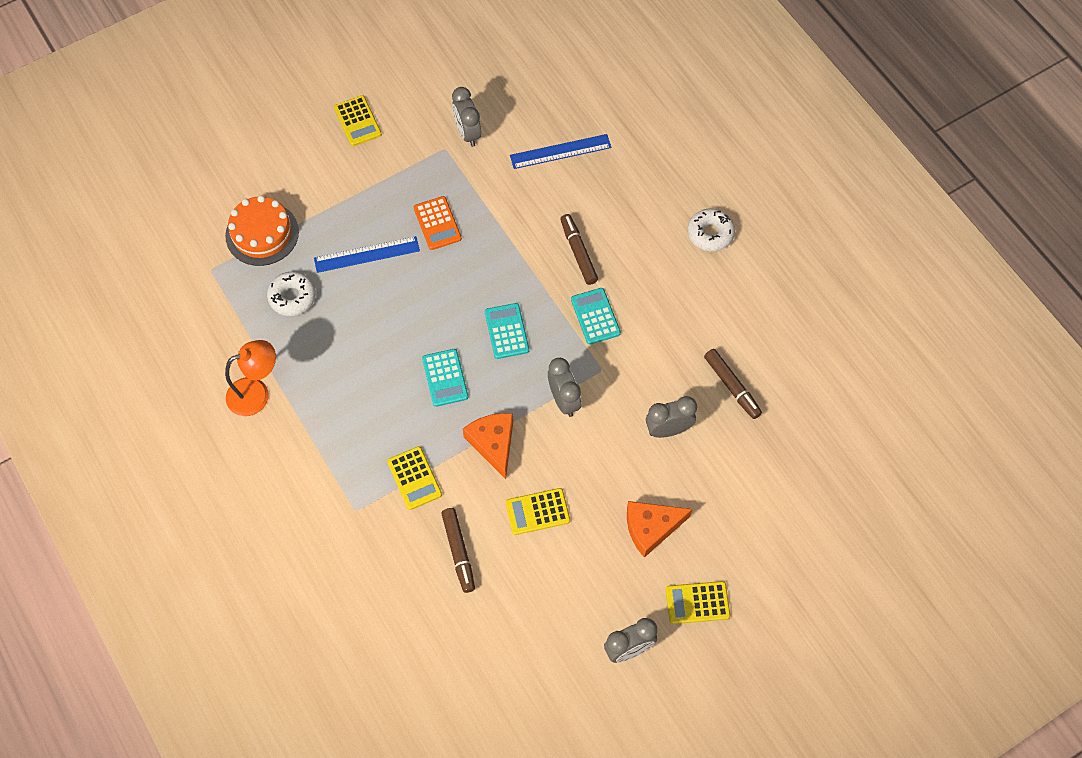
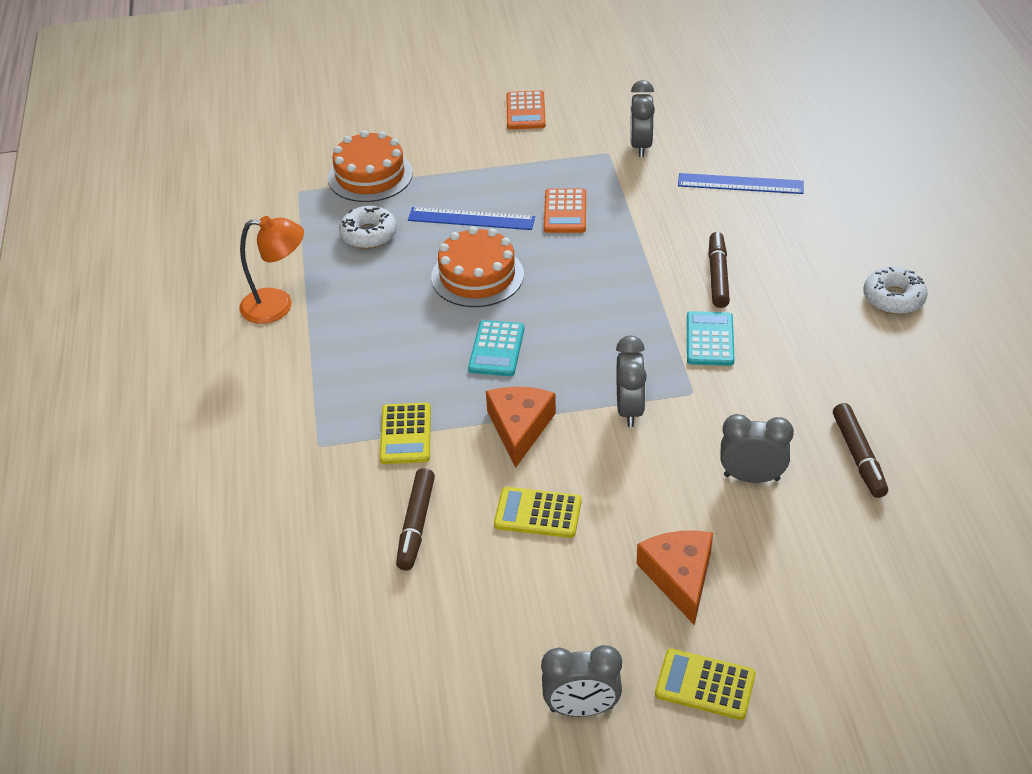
camera: 25 degrees right, 20 degrees down
yellow calculator [334,95,382,146] -> orange calculator [507,91,546,129]
turquoise calculator [485,303,529,359] -> none
orange cheese [627,501,692,558] -> orange cheese turned 75 degrees clockwise [637,531,713,626]
none -> orange cake [431,226,524,307]

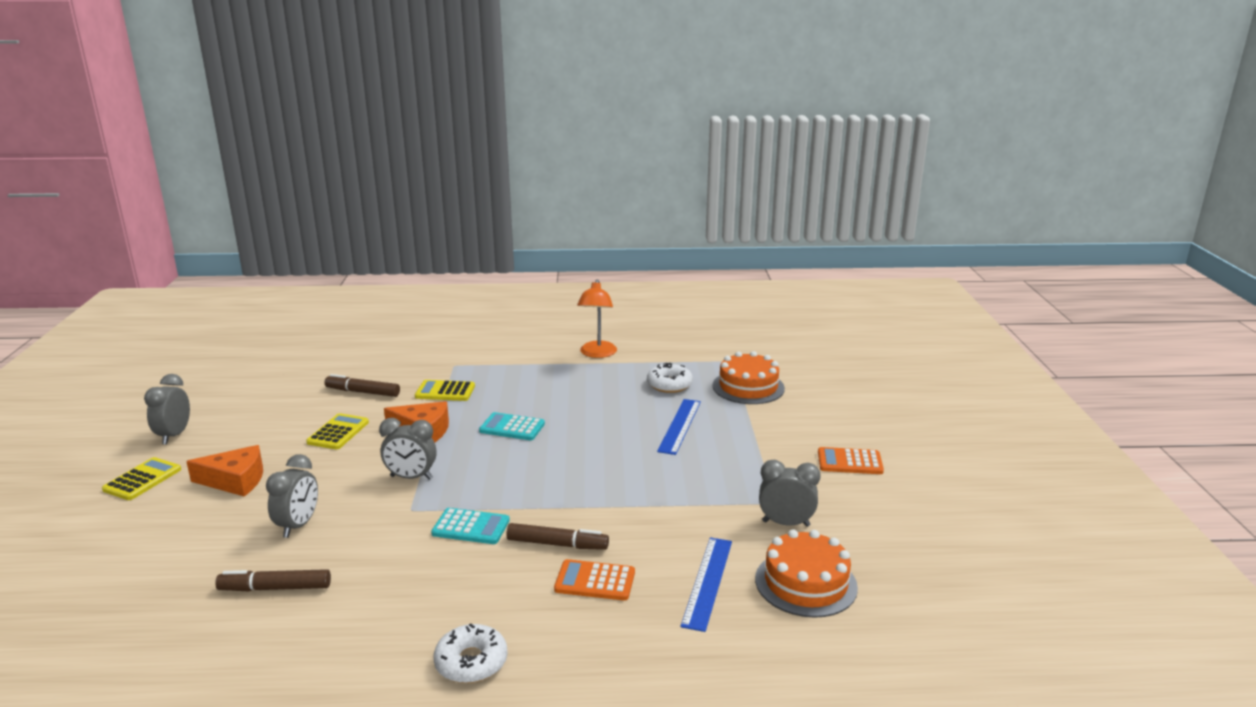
camera: 95 degrees right, 20 degrees down
orange cake [431,226,524,307] -> orange cake moved to [755,530,858,618]
orange calculator [544,188,586,233] -> orange calculator moved to [554,559,635,600]

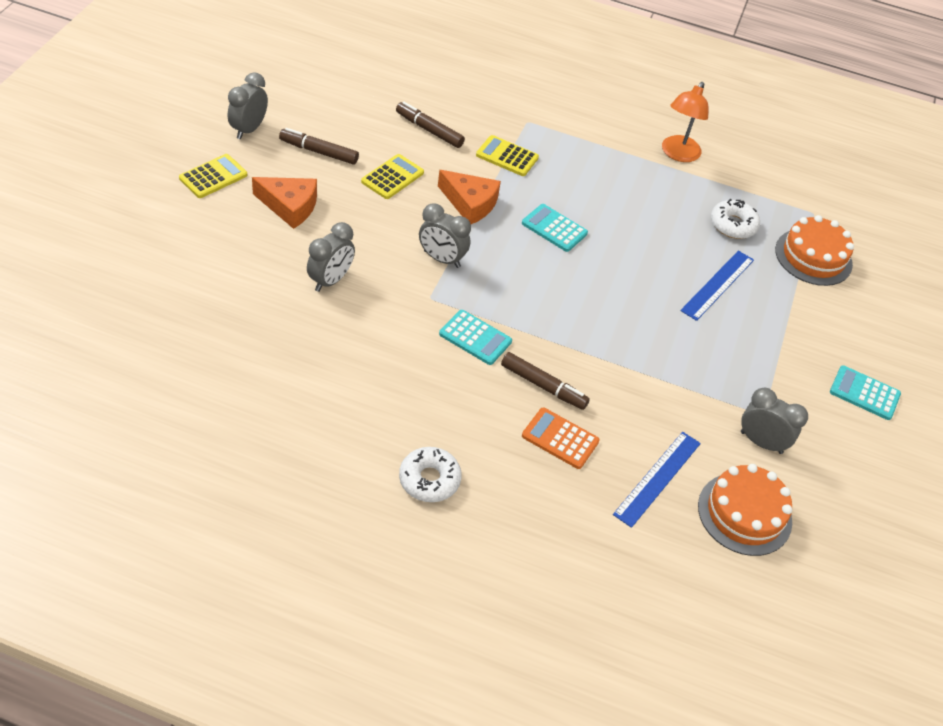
camera: 15 degrees right, 25 degrees up
brown marker [215,569,331,592] -> brown marker moved to [279,128,359,165]
orange calculator [818,447,884,474] -> turquoise calculator [830,365,901,420]

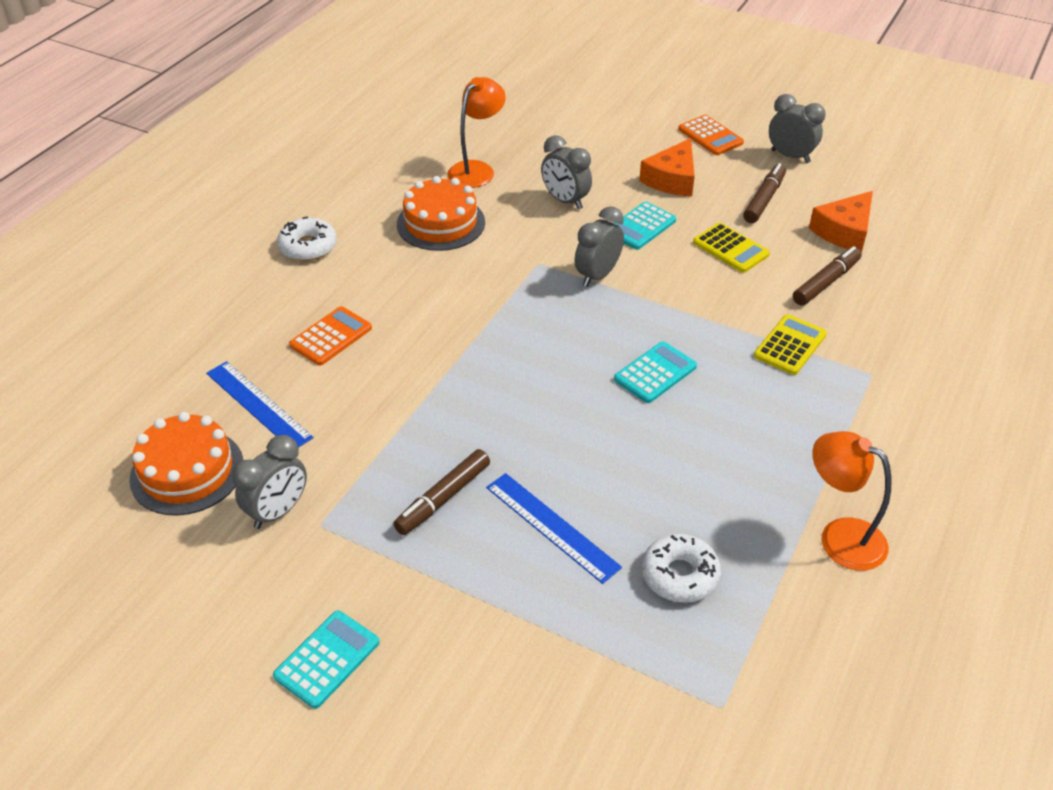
camera: 105 degrees right, 5 degrees down
yellow calculator [179,154,247,198] -> orange calculator [678,115,744,155]
orange cheese [438,170,501,224] -> orange cheese moved to [809,191,873,253]
turquoise calculator [439,310,512,365] -> turquoise calculator moved to [614,202,676,250]
brown marker [501,352,590,410] -> brown marker moved to [393,449,490,535]
orange cake [775,215,854,286] -> orange cake moved to [397,176,485,251]
none -> orange lamp [448,77,506,188]

